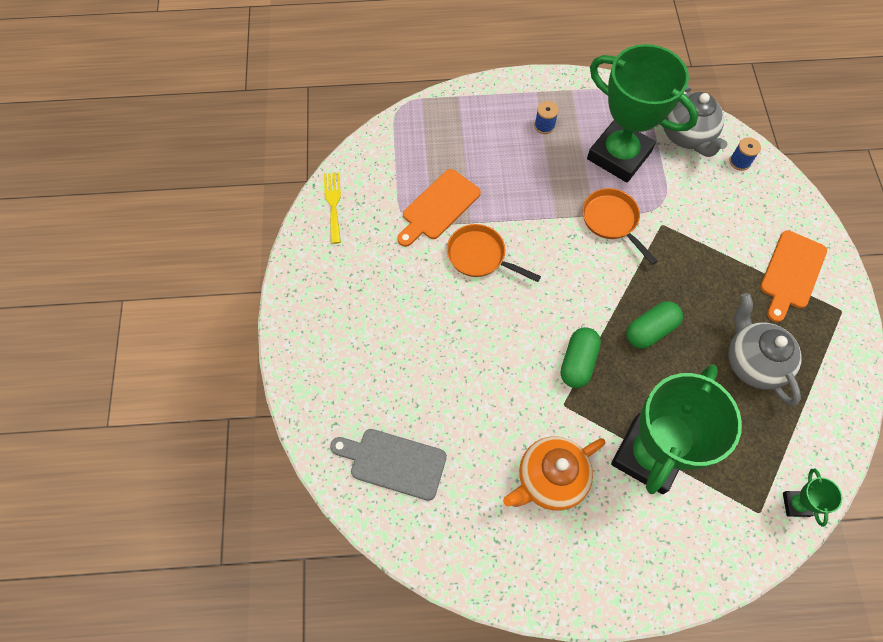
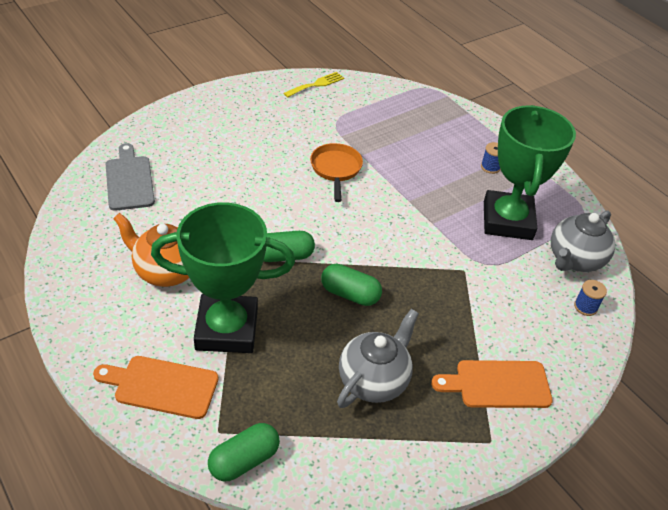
camera: 55 degrees right, 20 degrees down
orange cutting board [397,169,481,247] -> orange cutting board moved to [93,356,218,419]
orange pan [582,188,657,265] -> none
green trophy [783,469,842,527] -> green capsule [208,423,280,482]

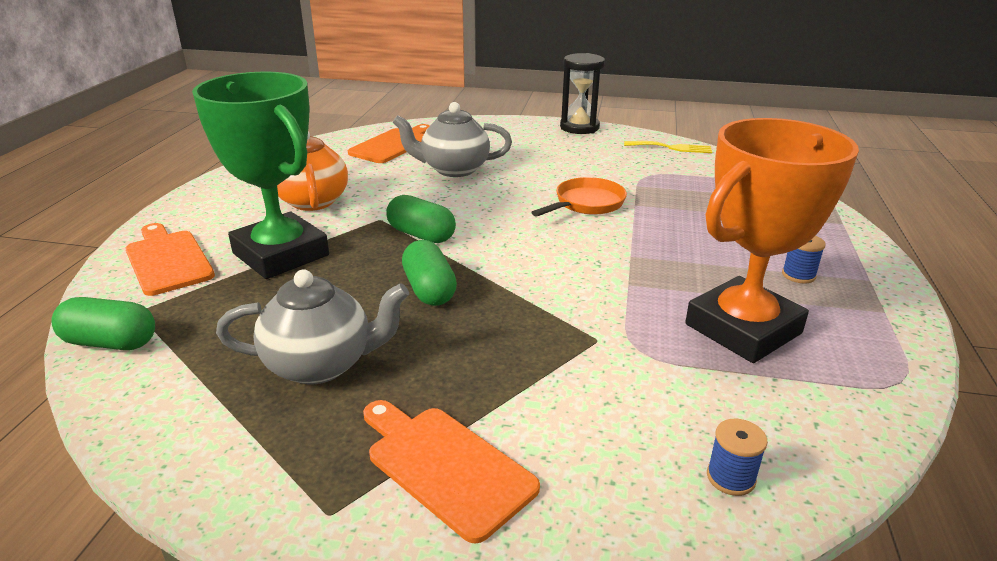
camera: 50 degrees right, 15 degrees down
grey cutting board [106,143,155,211] -> orange cutting board [348,124,430,163]
green trophy [484,105,576,240] -> orange trophy [685,118,859,363]
grey teapot [551,210,615,272] -> grey teapot moved to [393,102,512,177]
none -> black hourglass [560,53,605,134]

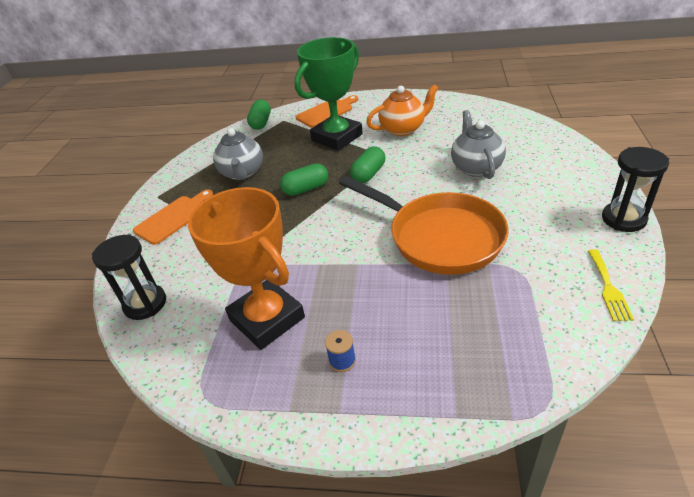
camera: 90 degrees right, 10 degrees up
orange cutting board [348,124,430,163] -> none
orange pan [531,177,627,216] -> orange pan [339,176,509,275], size x1.97
blue spool [707,419,768,496] -> black hourglass [92,234,166,320]

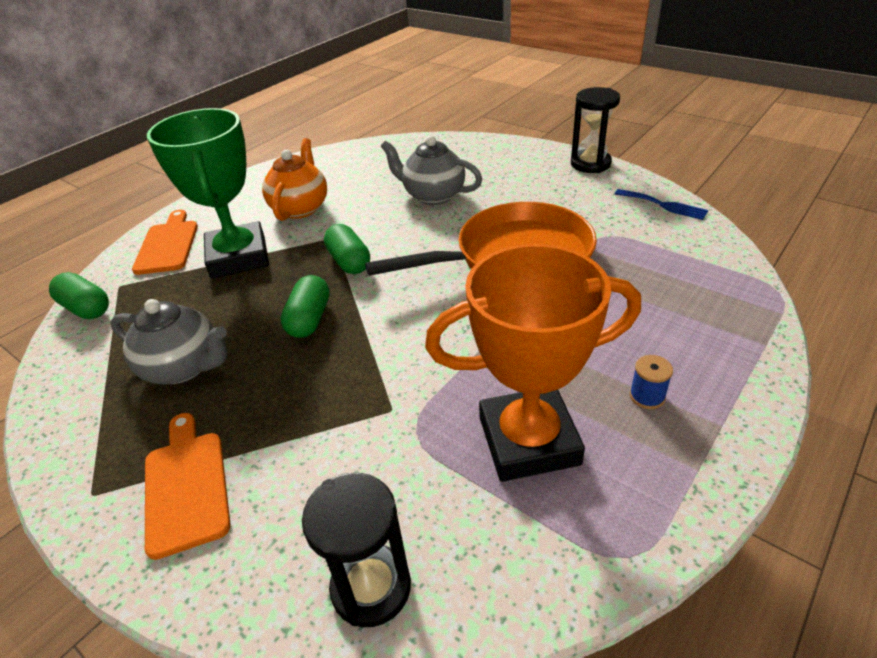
camera: 60 degrees left, 0 degrees up
yellow fork [588,249,634,321] -> blue fork [615,189,709,220]

